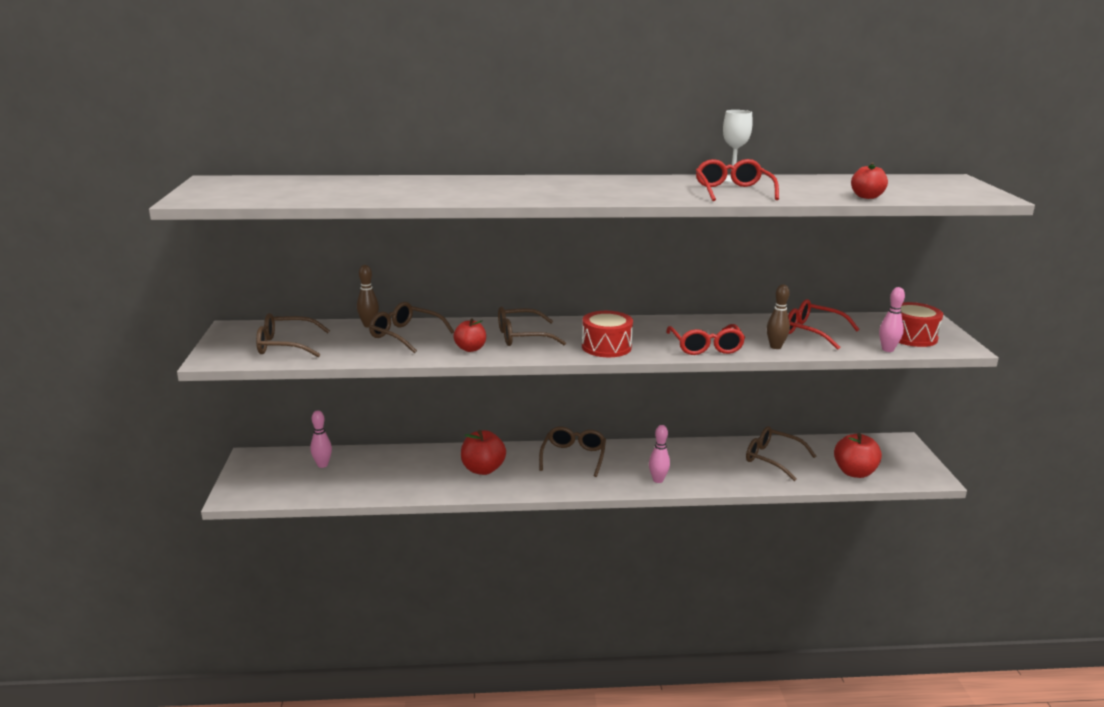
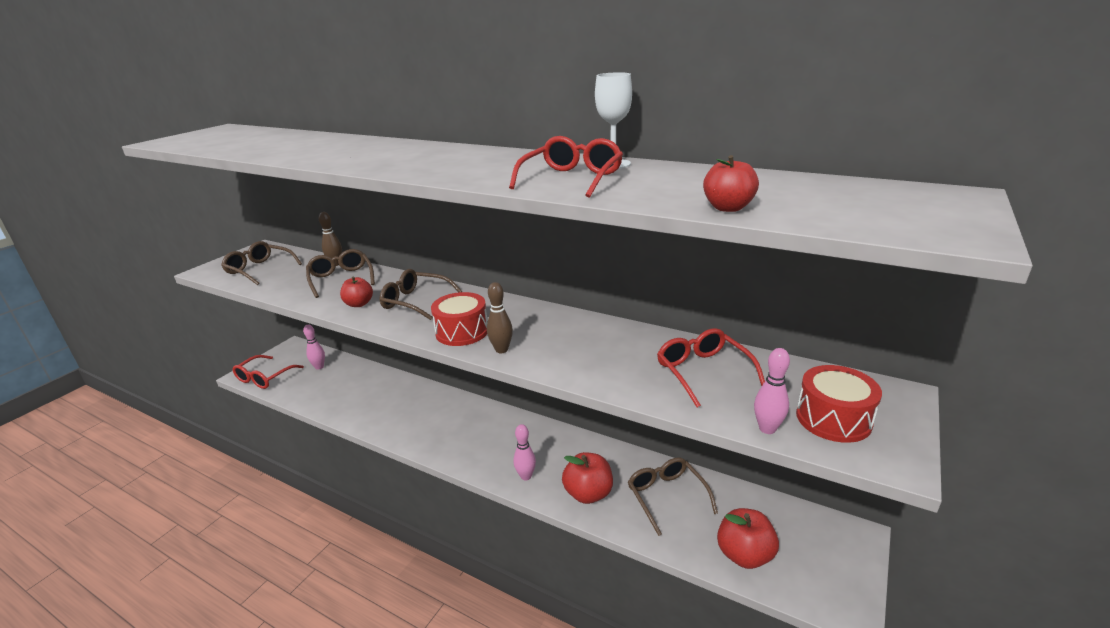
camera: 35 degrees right, 5 degrees up
red apple [461,430,506,475] -> red apple moved to [562,452,613,504]
brown glasses [539,426,606,477] -> none
red glasses [666,324,745,355] -> red glasses moved to [233,355,304,389]
brown bowling pin [767,284,790,349] -> brown bowling pin moved to [487,282,513,353]

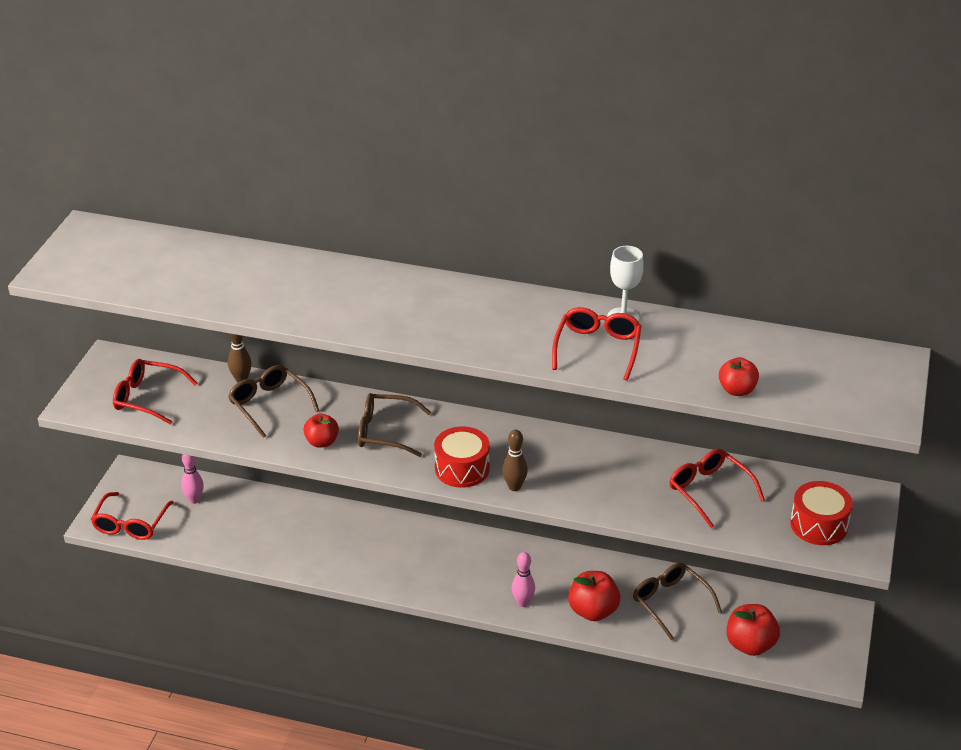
camera: 15 degrees left, 10 degrees up
brown glasses [221,241,302,285] -> red glasses [113,359,198,425]
pink bowling pin [754,348,790,434] -> none

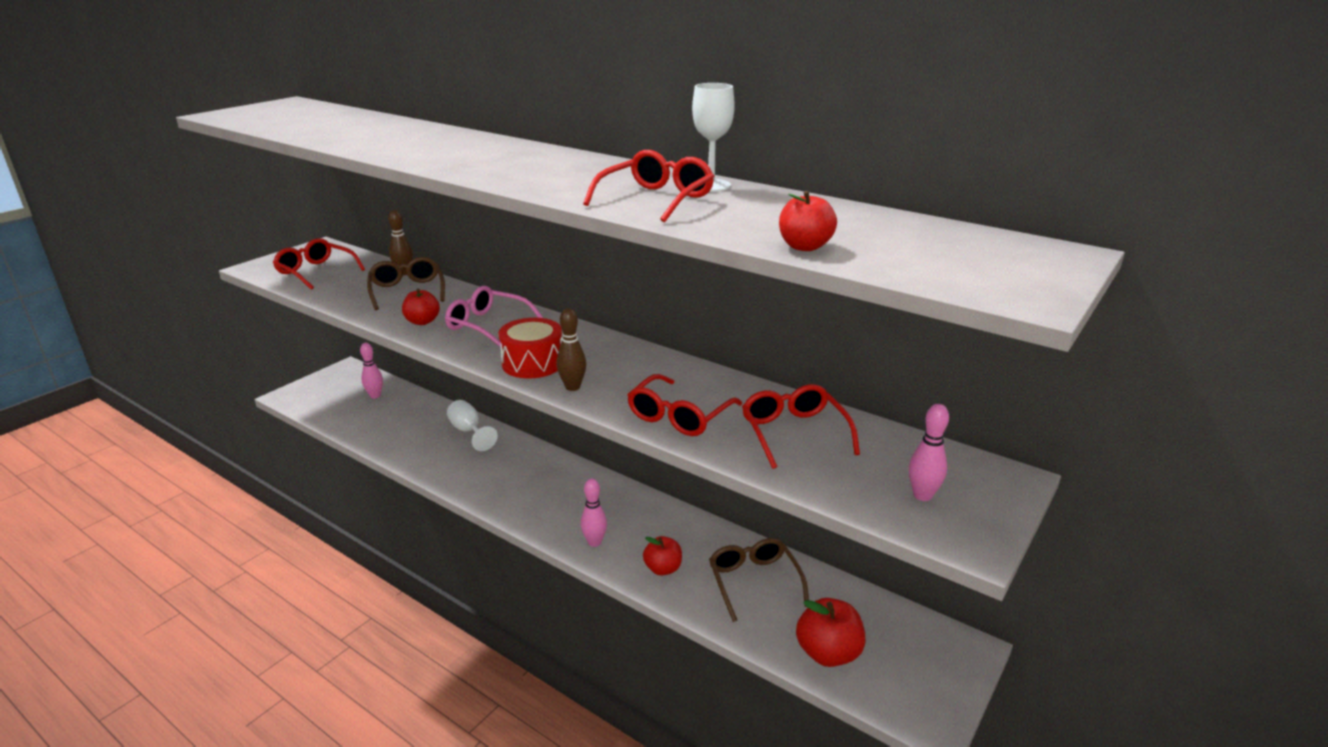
camera: 20 degrees right, 10 degrees down
red glasses [91,492,174,540] -> red glasses moved to [627,374,742,436]
brown glasses [358,393,431,457] -> pink glasses [445,286,543,347]
red apple [568,571,620,621] -> red apple [643,536,682,576], size x0.66
red drum [790,481,853,545] -> pink bowling pin [909,404,949,501]
none -> white goblet [447,400,498,451]

